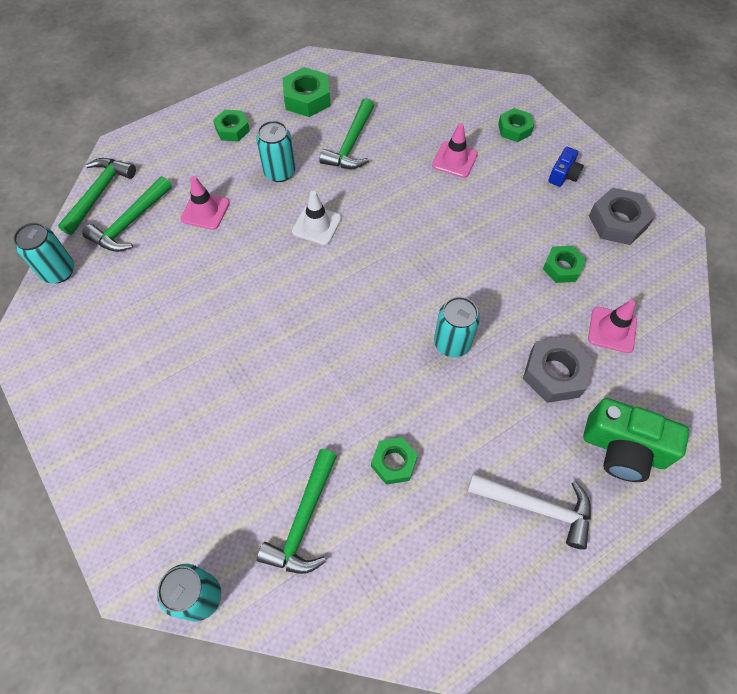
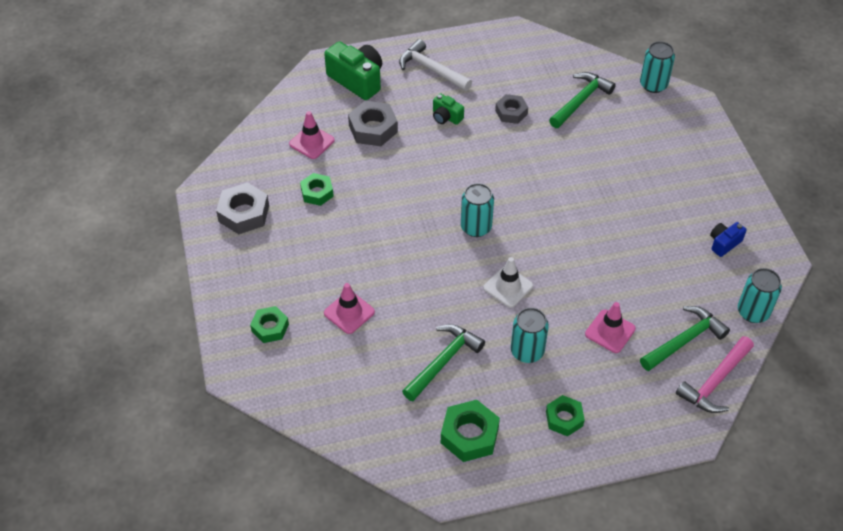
camera: 160 degrees left, 10 degrees down
green hammer [58,158,136,235] -> pink hammer [676,336,754,413]
green nut [371,437,418,485] -> grey nut [495,94,528,124]
turquoise can [434,297,480,357] -> turquoise can moved to [461,183,494,237]
blue camera [548,147,584,187] -> blue camera moved to [710,222,747,257]
none -> green camera [433,93,464,125]

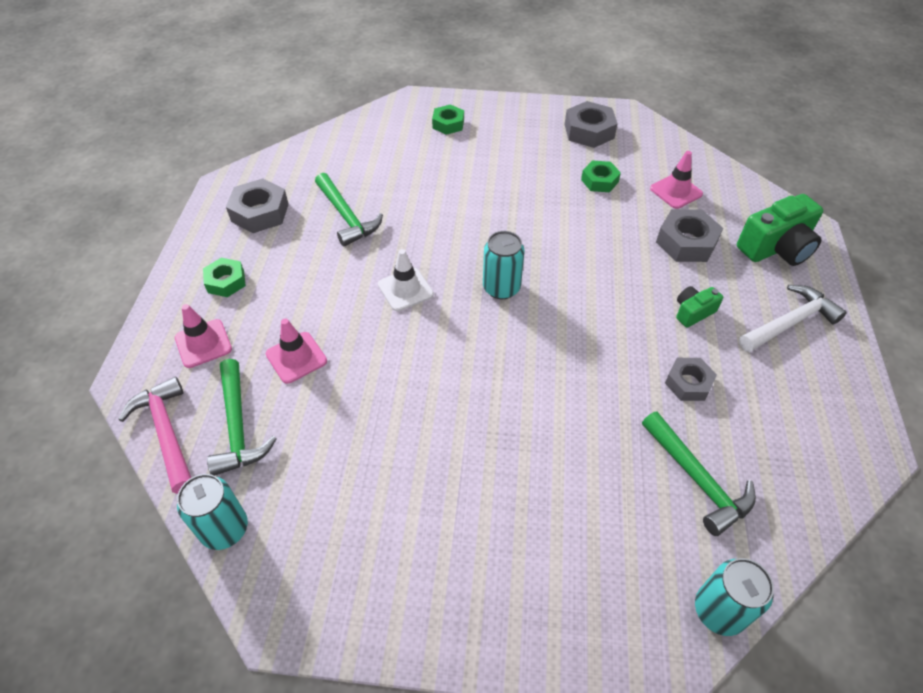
camera: 110 degrees right, 0 degrees up
pink traffic cone [324,283,375,334] -> pink traffic cone moved to [175,304,232,368]
green nut [441,400,500,462] -> grey nut [226,179,289,233]
turquoise can [511,308,549,363] -> none
blue camera [710,222,747,257] -> none

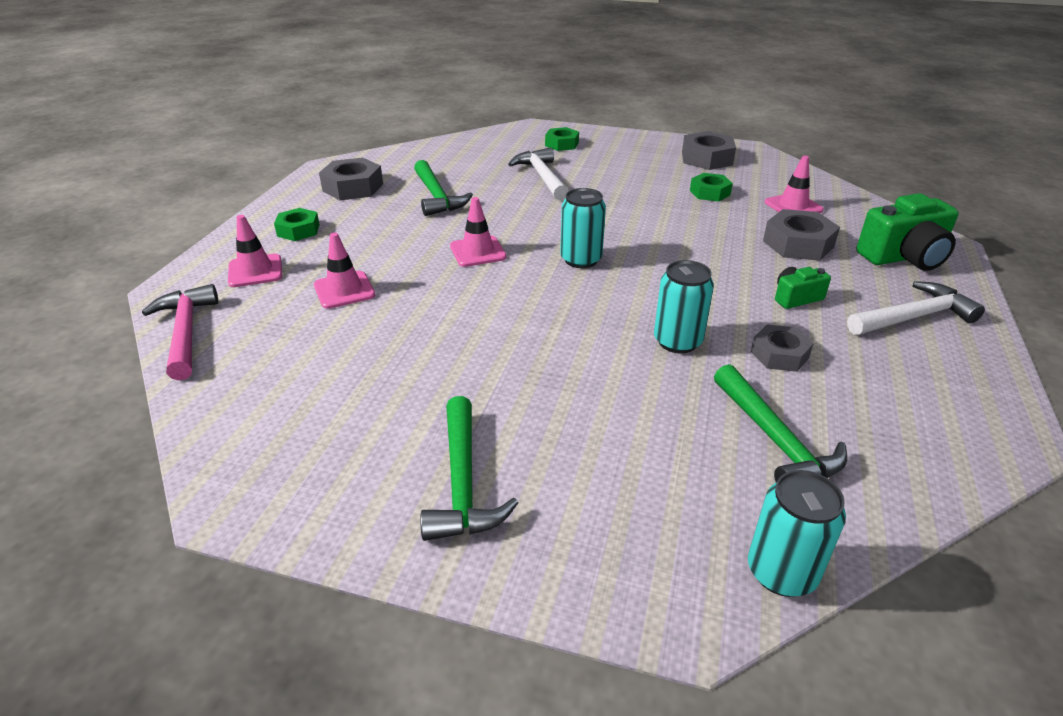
camera: 10 degrees right, 15 degrees down
turquoise can [177,474,248,550] -> turquoise can moved to [654,260,714,353]
green hammer [207,359,277,476] -> green hammer moved to [420,396,518,541]
white traffic cone [378,249,434,311] -> pink traffic cone [450,197,507,267]
none -> white hammer [508,147,569,200]

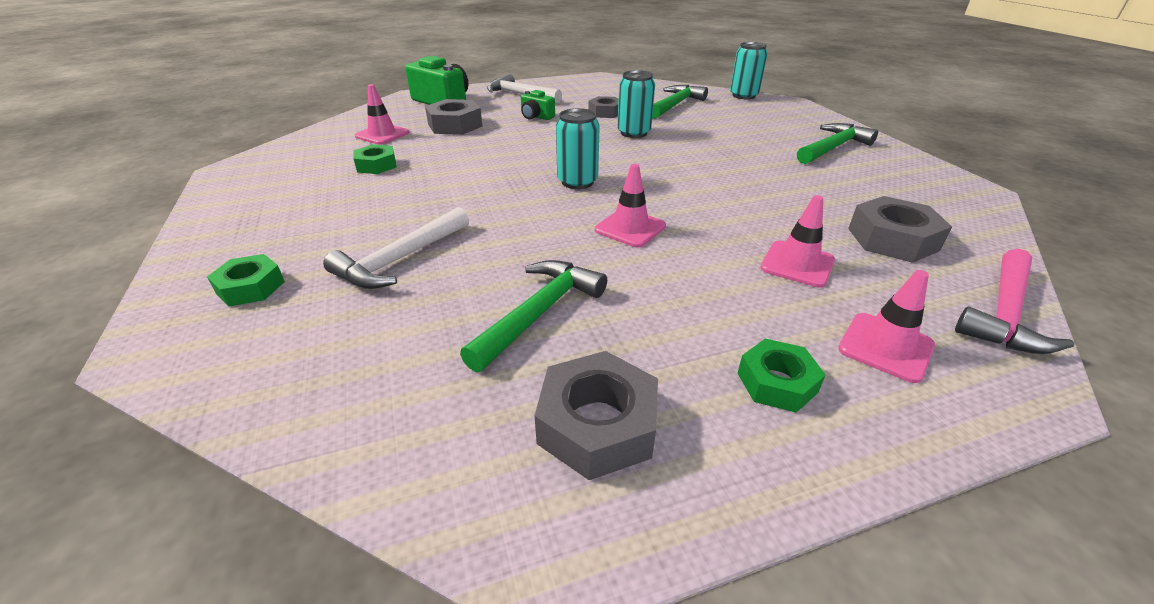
camera: 125 degrees left, 0 degrees up
grey nut [682,131,736,170] -> grey nut moved to [848,196,952,263]

